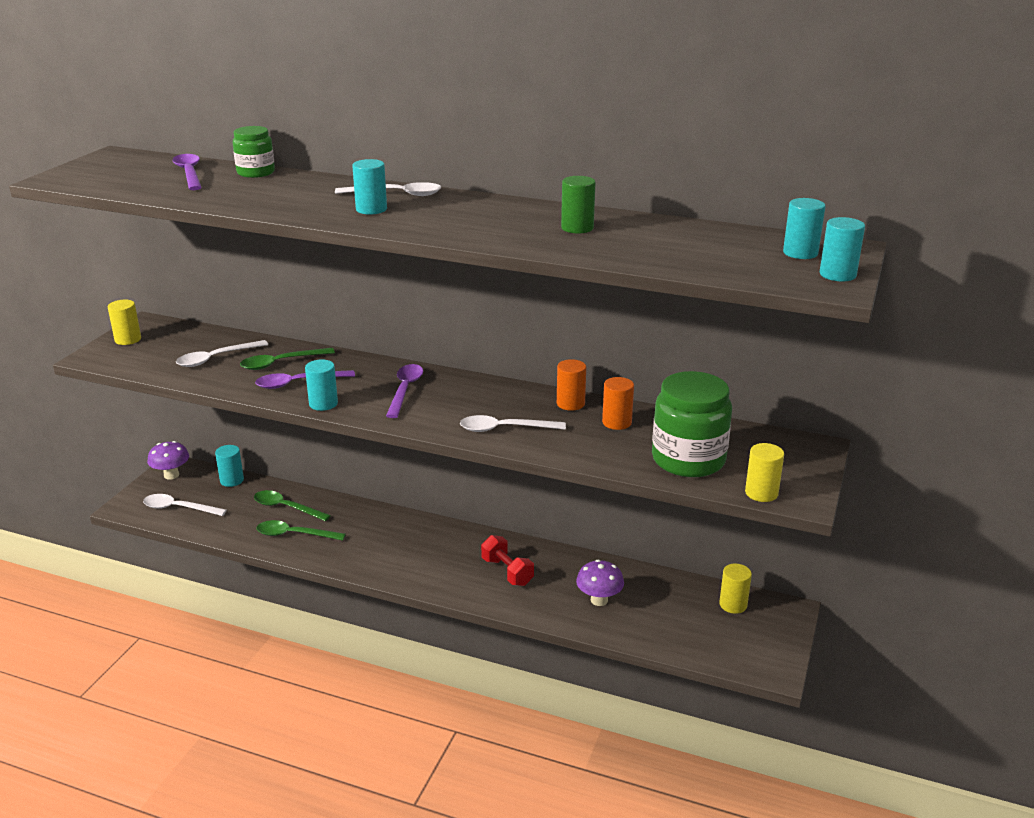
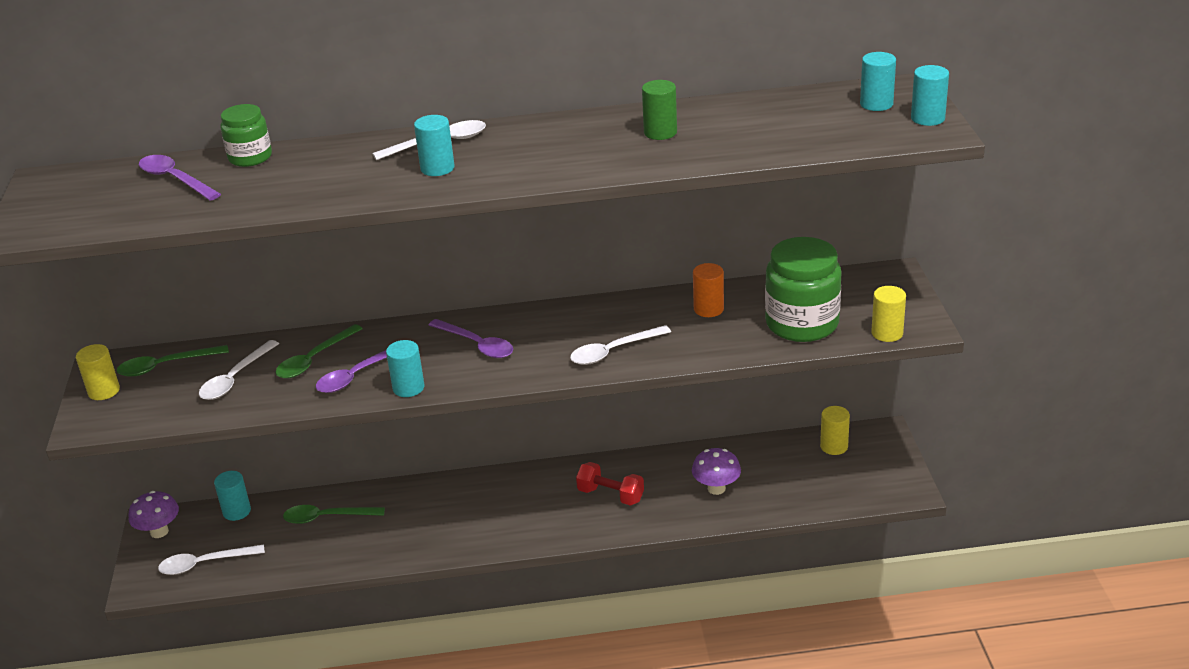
camera: 25 degrees left, 5 degrees up
green spoon [256,520,346,541] -> green spoon moved to [117,345,229,377]
purple spoon [386,364,423,418] -> purple spoon turned 150 degrees clockwise [429,319,513,358]
orange cylinder [557,359,586,411] -> none

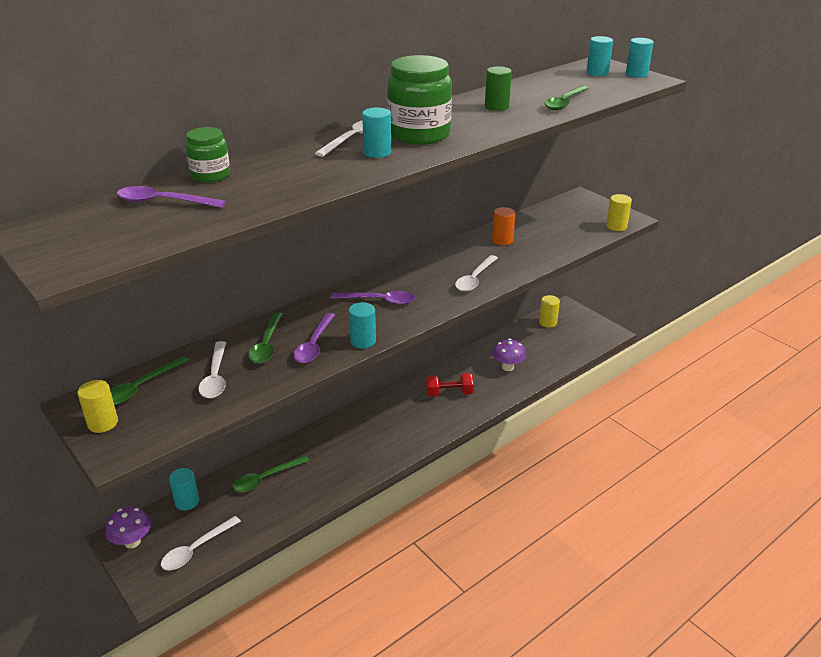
camera: 35 degrees left, 0 degrees up
green jar [765,237,842,342] -> green jar moved to [387,55,452,145]
none -> green spoon [544,86,589,110]

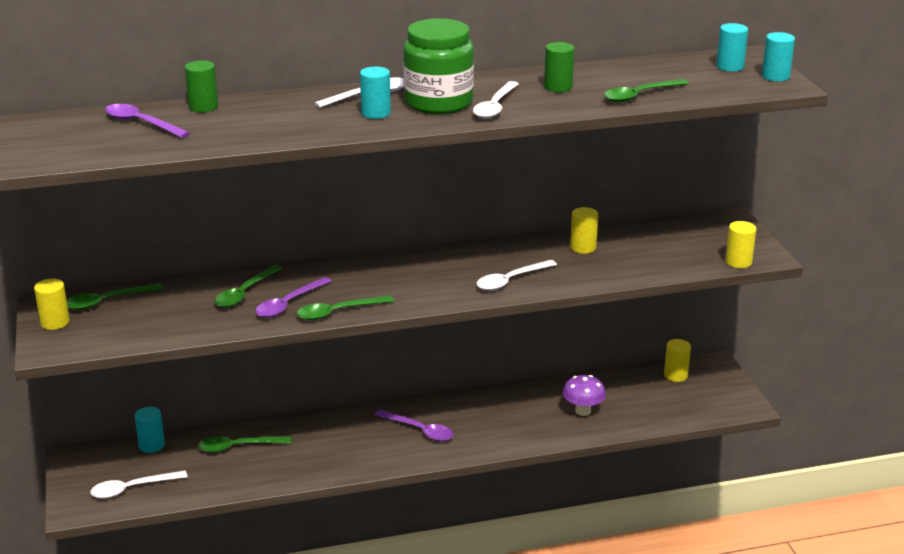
camera: 25 degrees right, 5 degrees down
purple mushroom [105,507,151,548] -> none
green jar [186,127,230,183] -> green cylinder [185,60,218,112]
white spoon [199,341,226,399] -> white spoon moved to [473,81,519,119]
purple spoon [331,291,415,305] -> purple spoon moved to [375,410,454,441]
turquoise cylinder [349,302,376,349] -> green spoon [297,295,394,320]
red dumbbell [426,373,474,397] -> none
orange cylinder [492,207,515,245] -> yellow cylinder [570,207,598,254]

